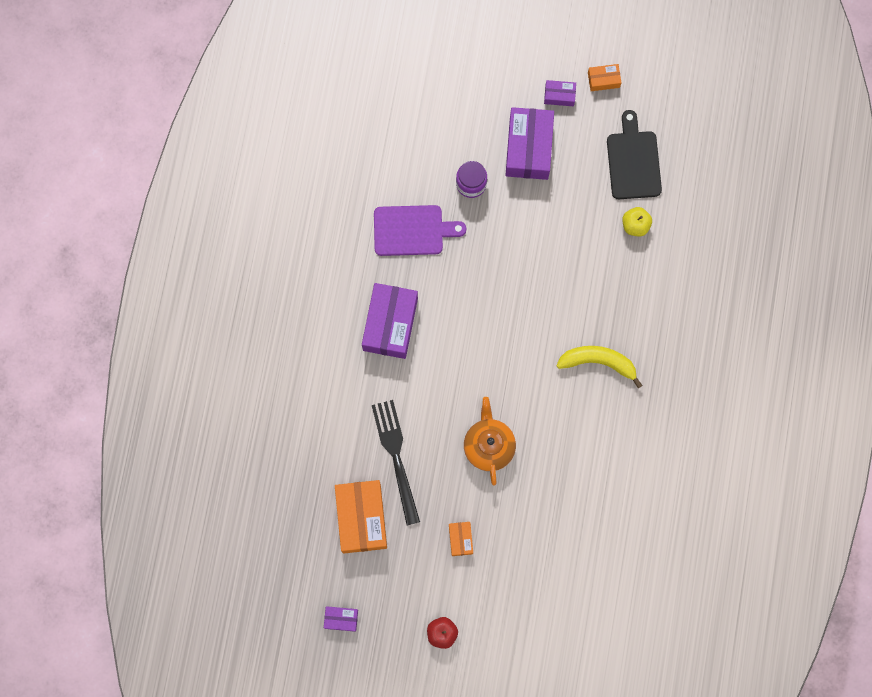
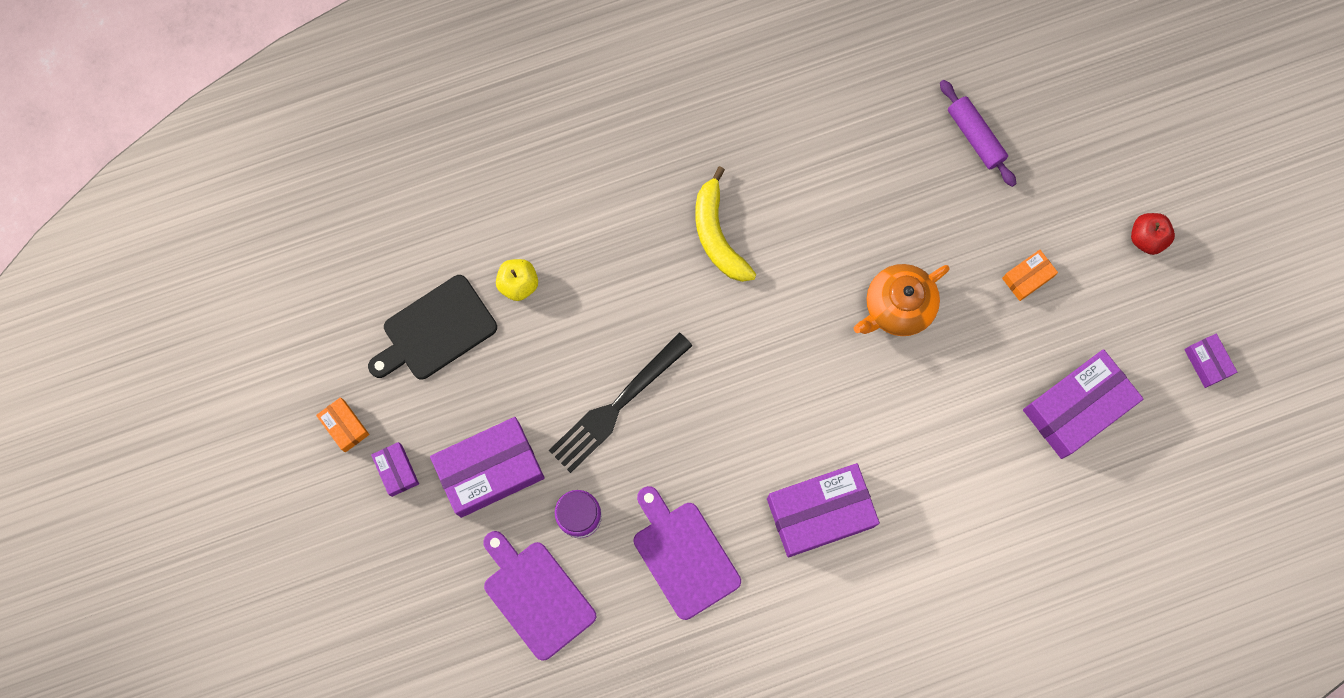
camera: 120 degrees left, 0 degrees up
orange box [335,480,387,554] -> purple box [1023,349,1144,459]
black fork [372,400,420,525] -> black fork moved to [549,333,693,473]
none -> purple cutting board [483,531,596,661]
none -> purple rolling pin [940,80,1017,187]

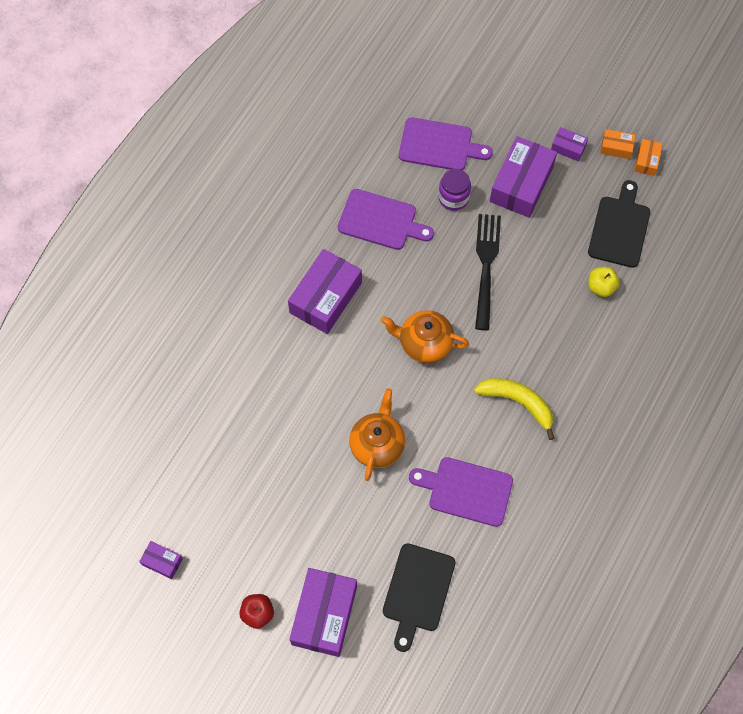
camera: 140 degrees right, 10 degrees down
purple rolling pin [940,80,1017,187] -> black cutting board [383,543,455,652]
orange box [1002,250,1058,301] -> orange box moved to [634,139,663,176]
purple box [1023,349,1144,459] -> purple box moved to [289,568,357,657]
none -> orange teapot [381,310,469,363]
none -> purple cutting board [409,457,513,527]

